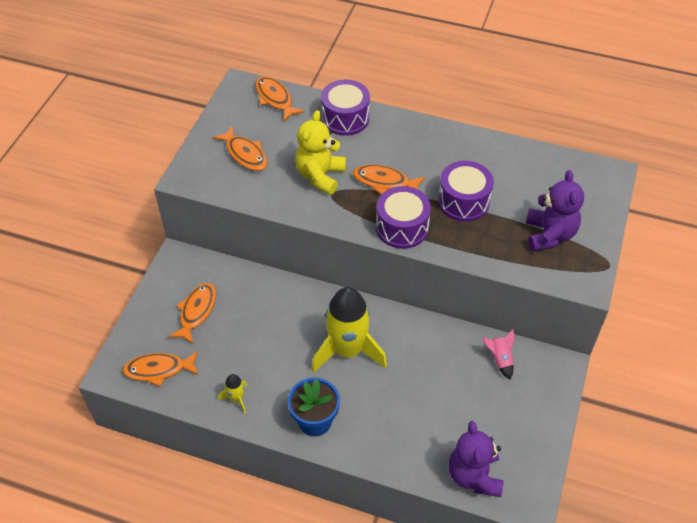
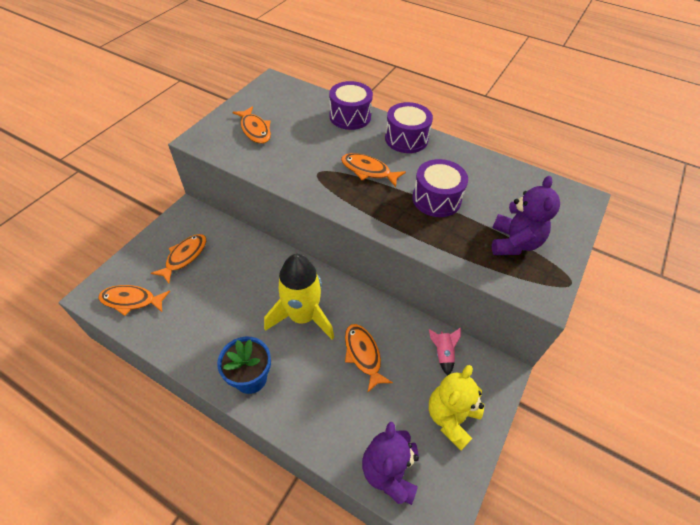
camera: 10 degrees right, 0 degrees up
yellow rocket [218,374,247,413] -> none
orange fish [255,76,305,121] -> orange fish moved to [345,324,393,393]
yellow teddy bear [295,110,346,195] -> yellow teddy bear moved to [429,365,484,450]
purple drum [376,186,431,249] -> purple drum moved to [385,102,433,153]

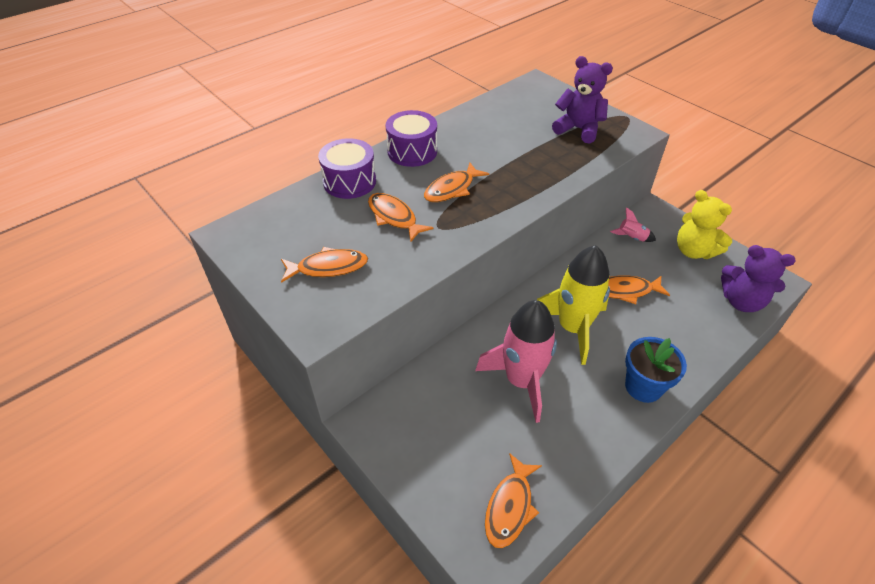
camera: 70 degrees left, 5 degrees down
orange fish [151,234,206,284] -> orange fish moved to [368,193,433,242]
purple drum [412,159,468,217] -> none
none -> pink rocket [475,300,557,423]

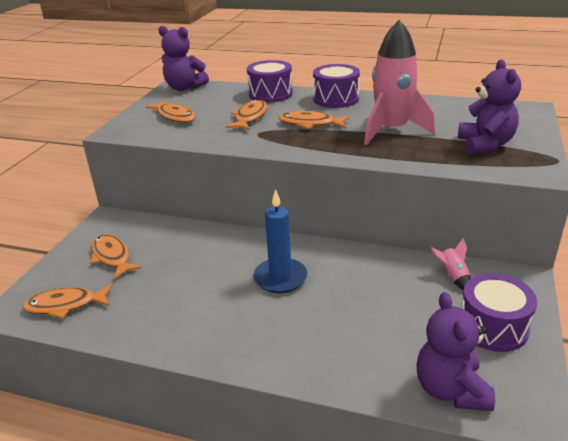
camera: 60 degrees right, 15 degrees down
pink rocket [475,300,557,423] -> pink rocket moved to [364,20,435,145]
yellow rocket [537,245,610,365] -> blue candle [253,189,307,293]
orange fish [608,275,670,304] -> orange fish moved to [91,234,142,279]
blue flower pot [625,337,687,403] -> none
yellow teddy bear [677,190,732,259] -> purple drum [462,273,537,352]
none -> purple teddy bear [158,26,209,91]

